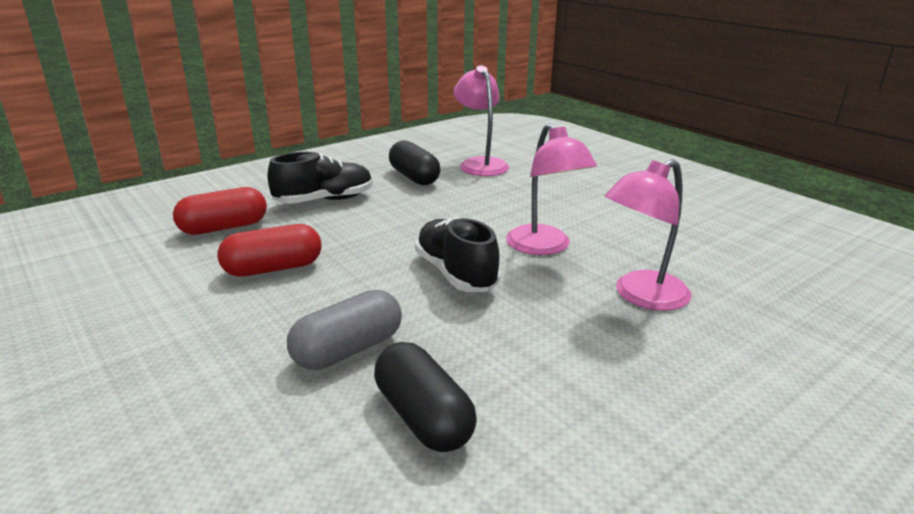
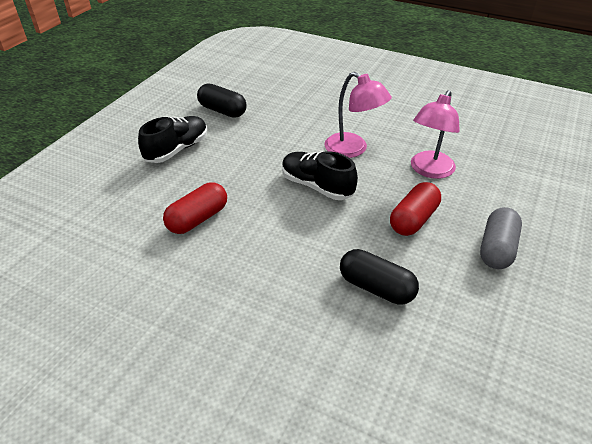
camera: 25 degrees left, 15 degrees up
red capsule [173,187,267,235] -> red capsule moved to [390,182,441,236]
grey capsule [287,290,402,370] -> grey capsule moved to [480,207,522,269]
pink lamp [454,65,509,176] -> none

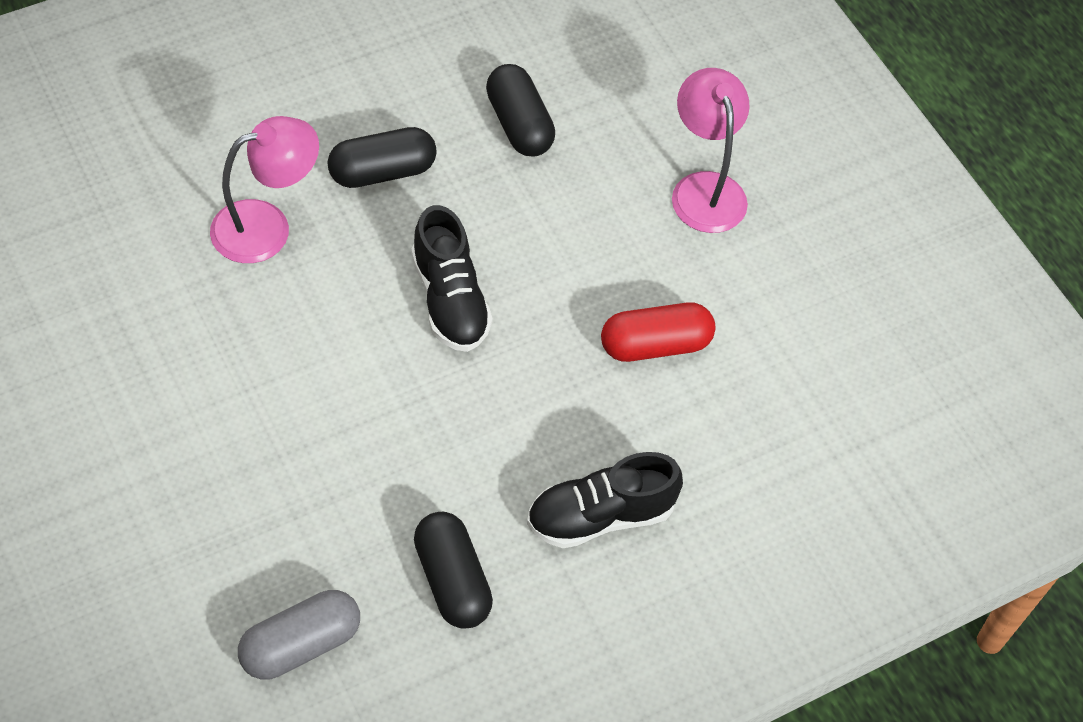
camera: 150 degrees left, 15 degrees up
pink lamp [325,72,392,158] -> pink lamp moved to [672,68,750,233]
red capsule [390,182,441,236] -> black capsule [328,127,437,188]
grey capsule [480,207,522,269] -> grey capsule moved to [238,590,360,680]

